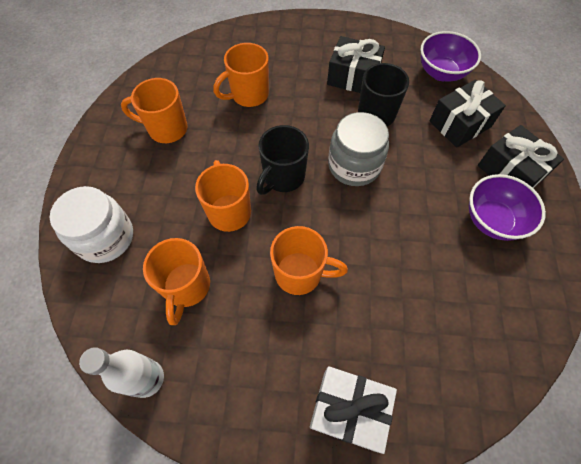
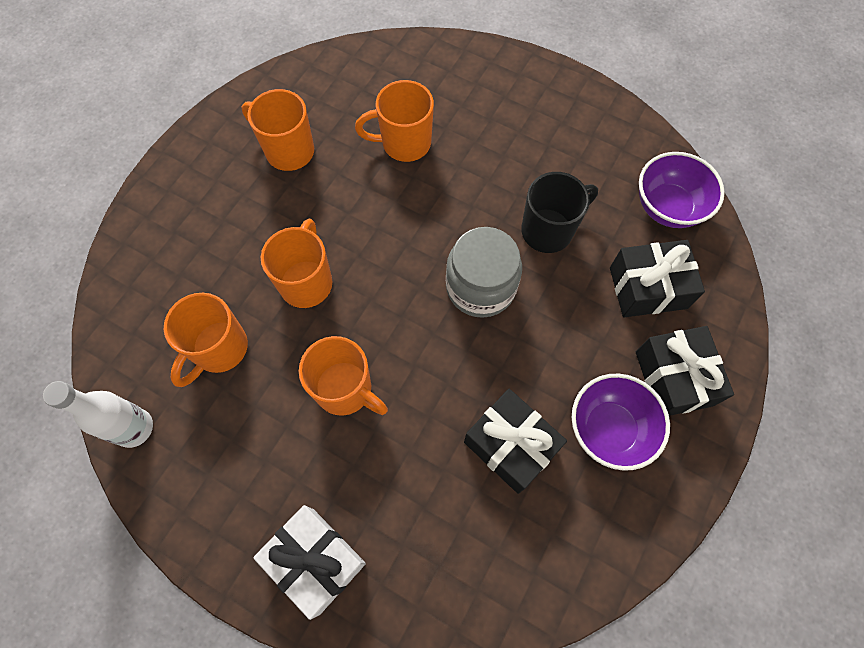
camera: 25 degrees right, 5 degrees up
white jar [50,186,133,263] -> none
black mug [256,125,309,195] -> none
black gift [327,36,385,93] -> black gift moved to [464,389,567,494]

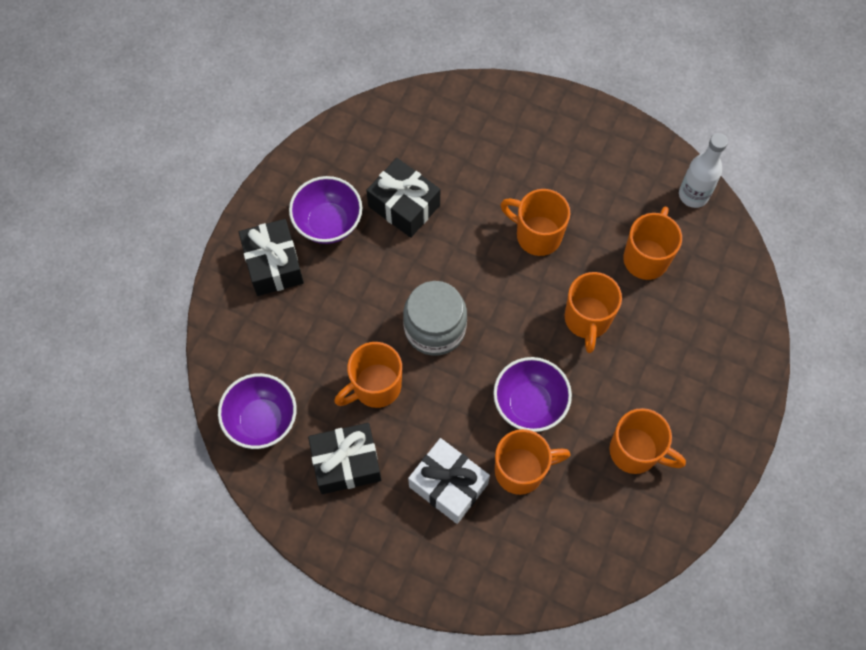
camera: 175 degrees right, 0 degrees up
white gift [253,505,366,620] -> white gift moved to [408,438,490,524]
black mug [521,172,598,253] -> orange mug [334,342,402,408]
black gift [610,240,705,317] -> black gift moved to [308,423,381,494]
none -> purple bowl [493,357,572,432]

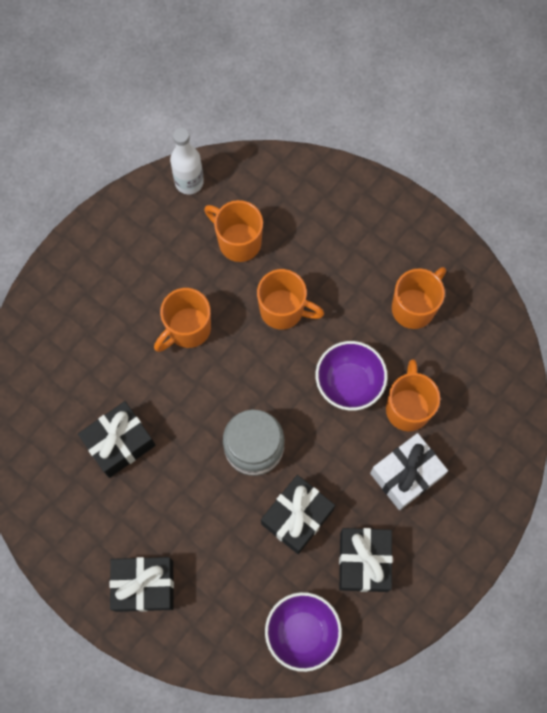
camera: 75 degrees left, 5 degrees up
purple bowl [289,176,362,244] -> none
orange mug [334,342,402,408] -> black gift [261,475,335,554]

